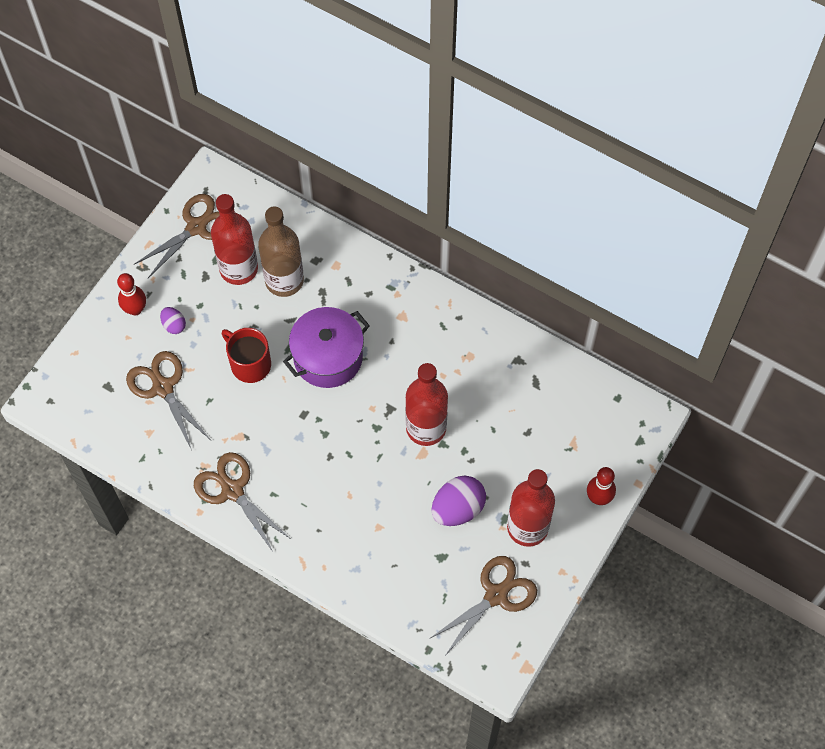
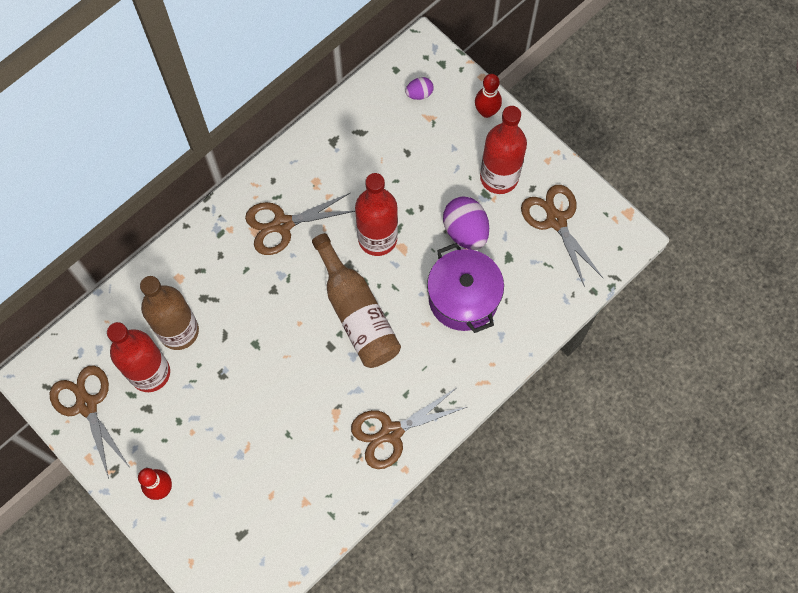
camera: 75 degrees left, 5 degrees up
brown scissors [126,351,211,450] -> brown scissors moved to [245,193,355,255]
purple egg [160,307,186,334] -> purple egg moved to [405,77,434,100]
red mug [222,328,271,383] -> none
purple pot [283,307,370,388] -> purple pot moved to [427,243,504,333]
none -> brown bottle [312,233,401,368]

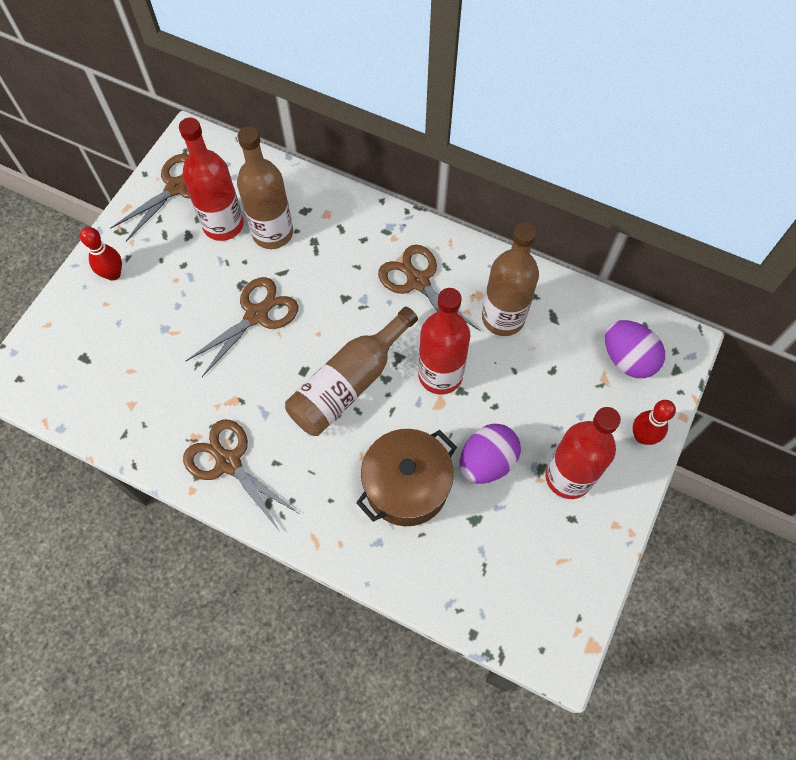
camera: 70 degrees right, 5 degrees down
purple egg [405,77,434,100] -> purple egg [605,320,665,378], size x1.90
purple pot [427,243,504,333] -> brown pot [356,429,457,526]
brown scissors [521,185,603,287] -> brown scissors moved to [186,277,299,377]
none -> brown bottle [482,223,539,336]

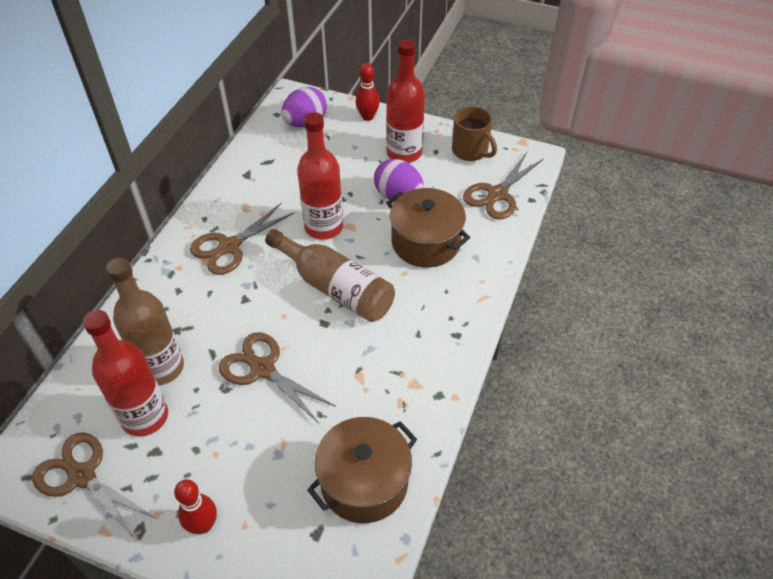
camera: 95 degrees left, 15 degrees down
brown scissors [183,419,298,530] -> brown scissors moved to [463,152,544,220]
brown bottle [482,223,539,336] -> none
none -> brown pot [307,417,417,523]
none -> brown mug [452,106,497,161]

